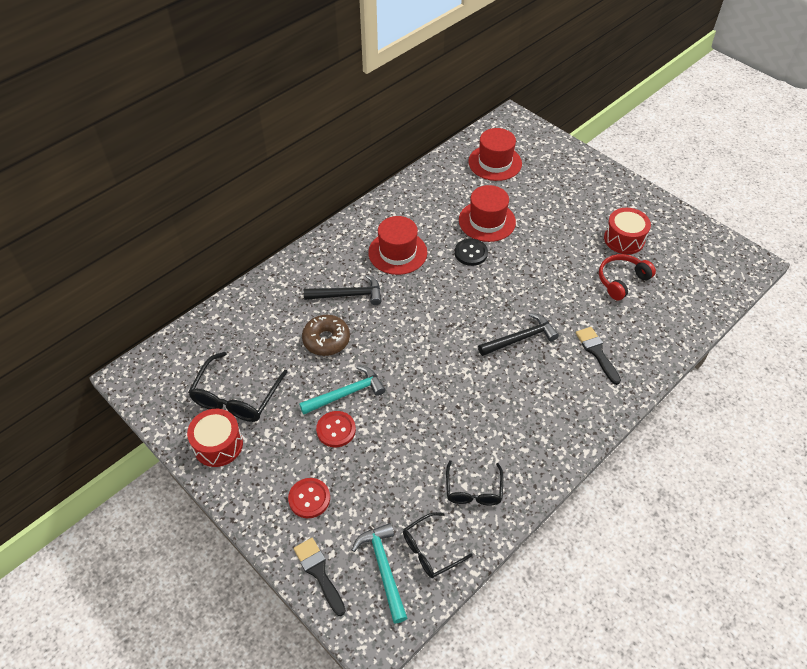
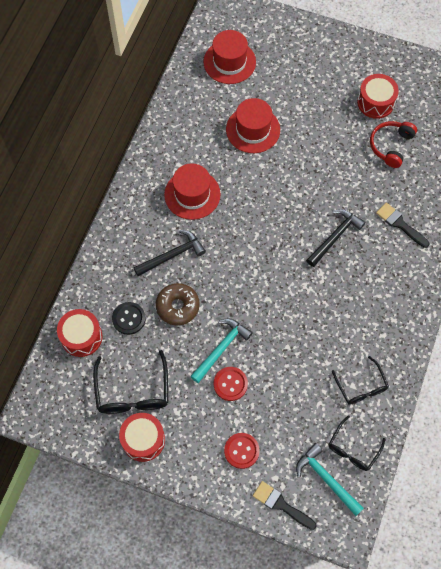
camera: 25 degrees left, 15 degrees up
black button [455,239,488,266] -> black button moved to [112,302,146,335]
none -> red drum [57,309,102,357]

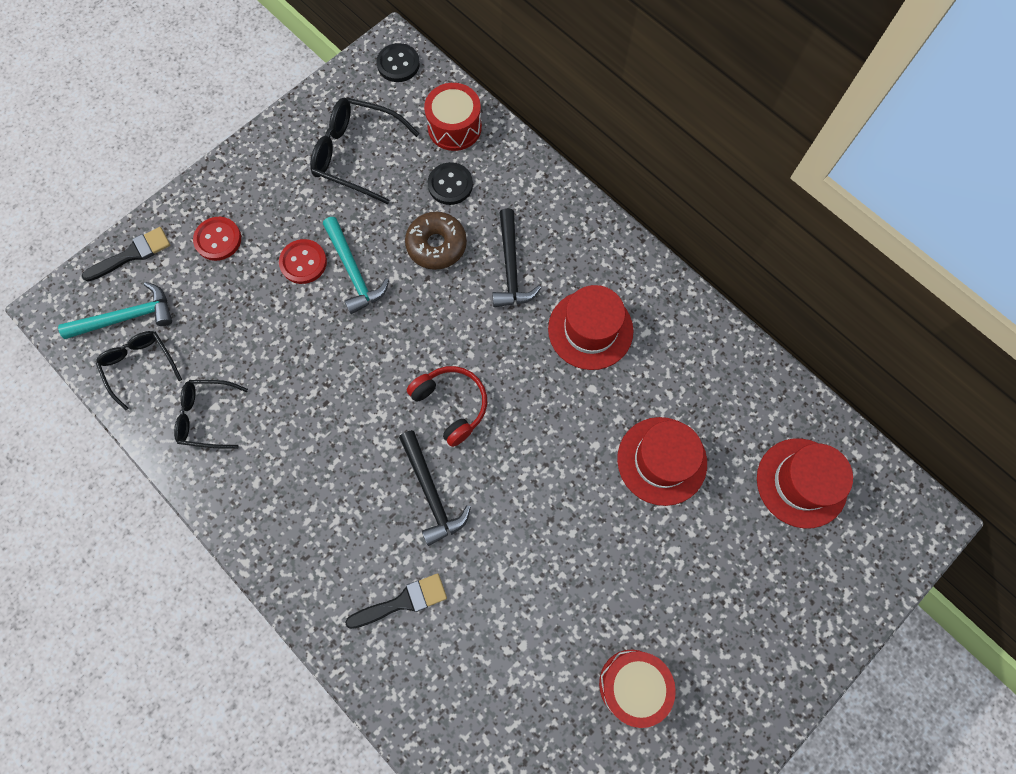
camera: 115 degrees right, 5 degrees up
red drum [119,413,165,462] -> none
red headphones [370,121,417,168] -> red headphones moved to [407,366,487,447]
none -> black button [376,43,420,82]

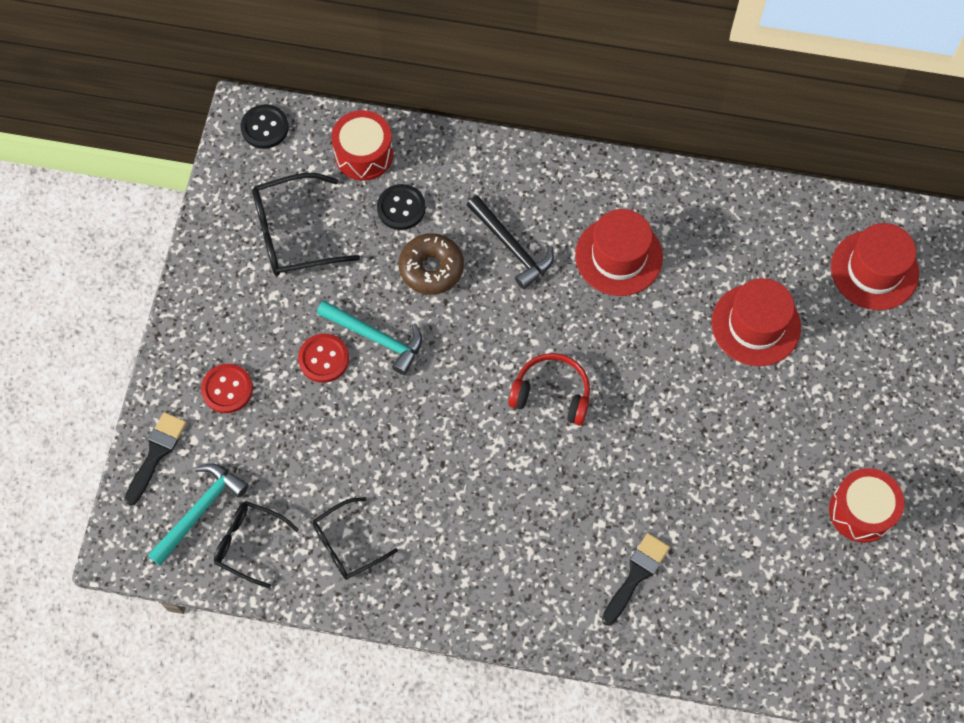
camera: 35 degrees left, 5 degrees down
black hammer [399,430,471,546] -> none

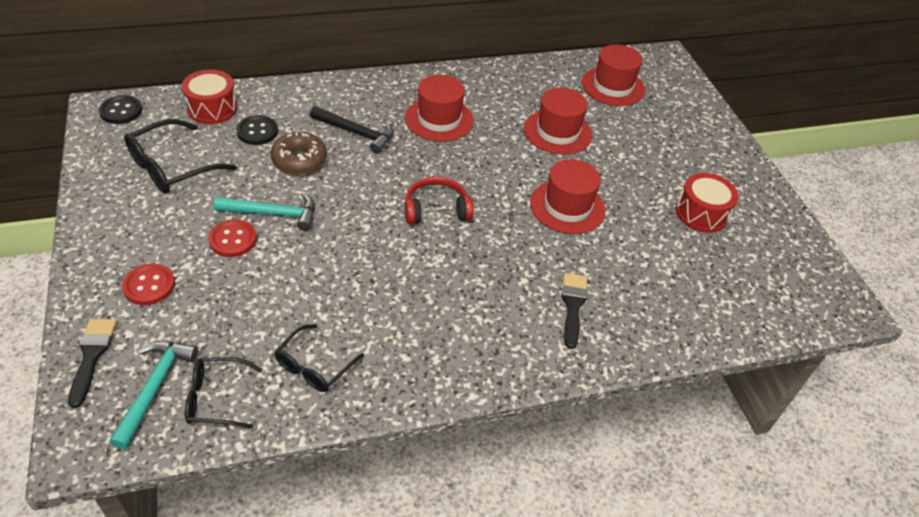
camera: 30 degrees left, 20 degrees down
none -> red hat [530,159,606,234]

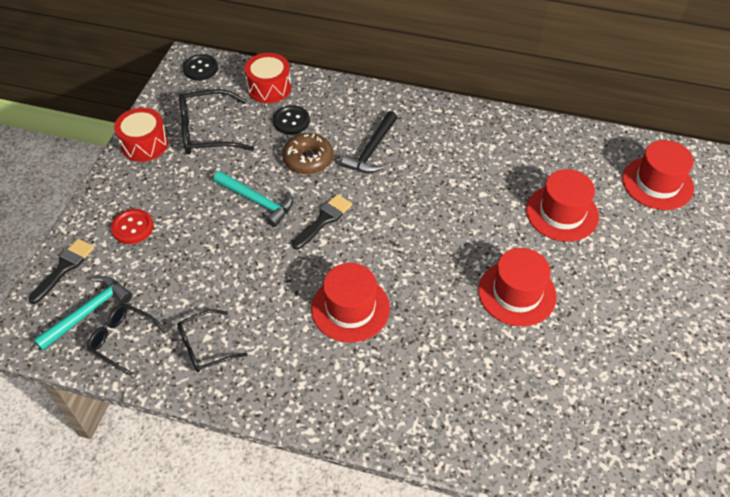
camera: 35 degrees right, 5 degrees up
red button [208,219,257,257] -> none
black hammer [310,106,394,154] -> black hammer turned 60 degrees clockwise [341,111,398,173]
red hat [405,75,474,142] -> red hat moved to [311,263,390,342]
red headphones [405,177,474,224] -> none
black brush [561,273,587,349] -> black brush moved to [292,194,352,249]
red drum [676,173,739,233] -> red drum moved to [114,108,168,162]

